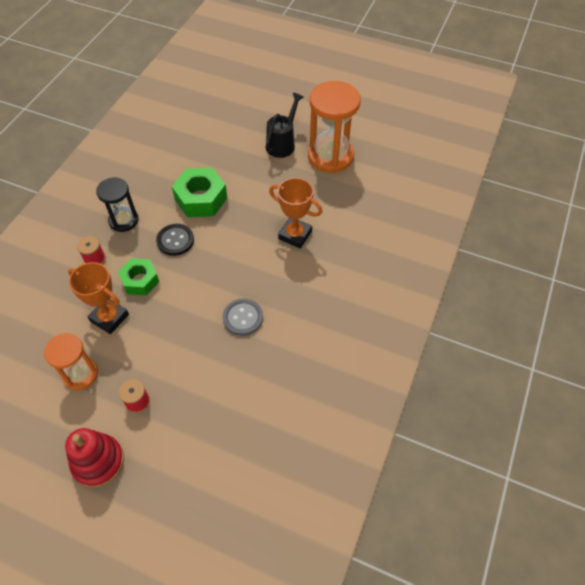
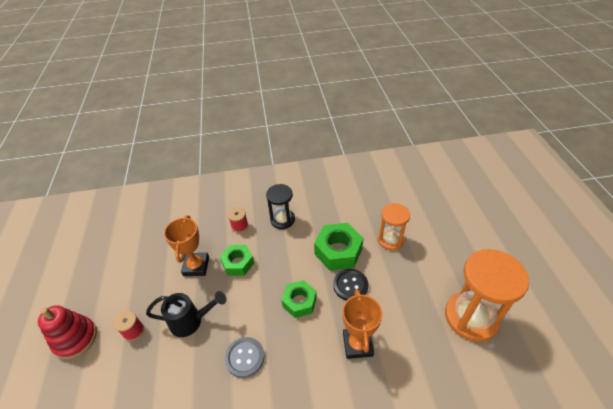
camera: 60 degrees right, 10 degrees down
orange hourglass [44,333,98,390] -> orange hourglass moved to [378,203,410,251]
black button [156,224,194,256] -> black button moved to [333,269,369,301]
black watering can [265,93,304,158] -> black watering can moved to [146,291,226,337]
none -> green nut [282,280,317,318]

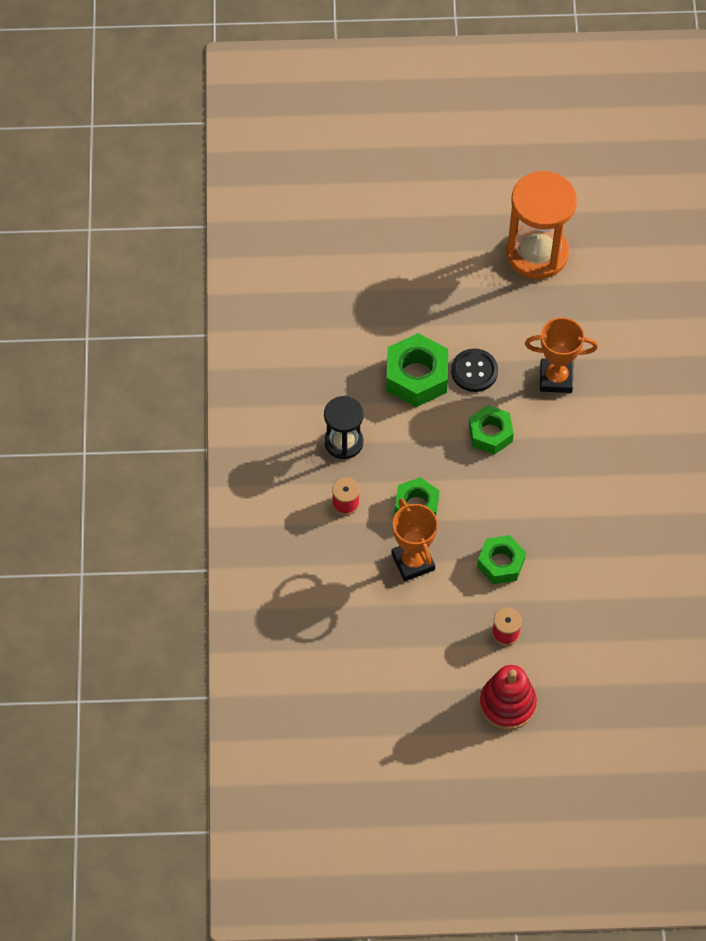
camera: 85 degrees left, 15 degrees up
black watering can [146,291,226,337] -> green nut [477,535,526,584]
orange trophy [164,215,209,276] -> orange trophy turned 60 degrees clockwise [391,498,438,581]
grey button [225,337,265,378] -> none
orange hourglass [378,203,410,251] -> none

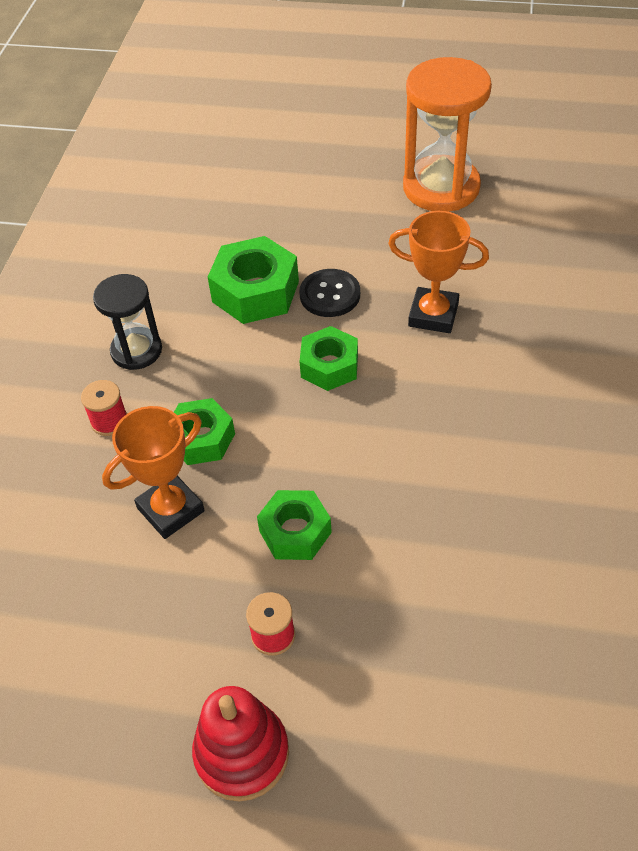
camera: 15 degrees right, 10 degrees down
orange trophy [391,498,438,581] -> orange trophy turned 60 degrees clockwise [102,406,205,539]

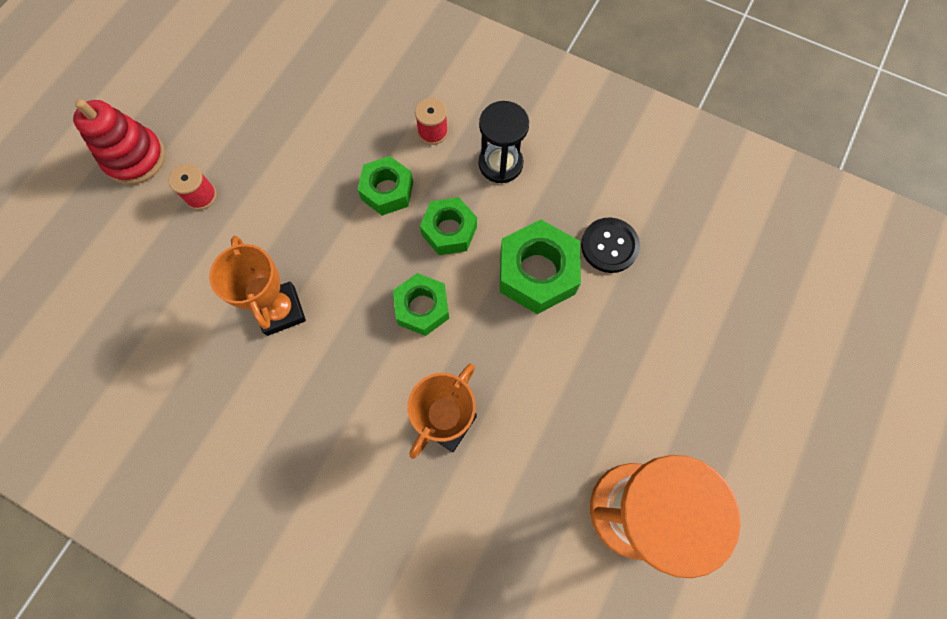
camera: 105 degrees right, 20 degrees up
orange trophy [102,406,205,539] -> orange trophy moved to [209,236,306,336]
green nut [257,490,332,560] -> green nut moved to [420,197,477,255]
black button [299,269,360,317] -> black button moved to [581,217,640,273]

